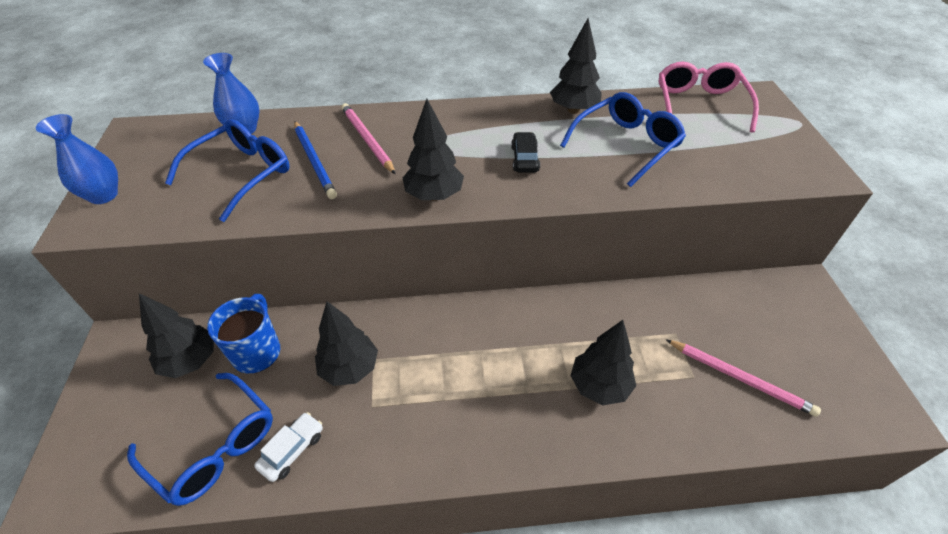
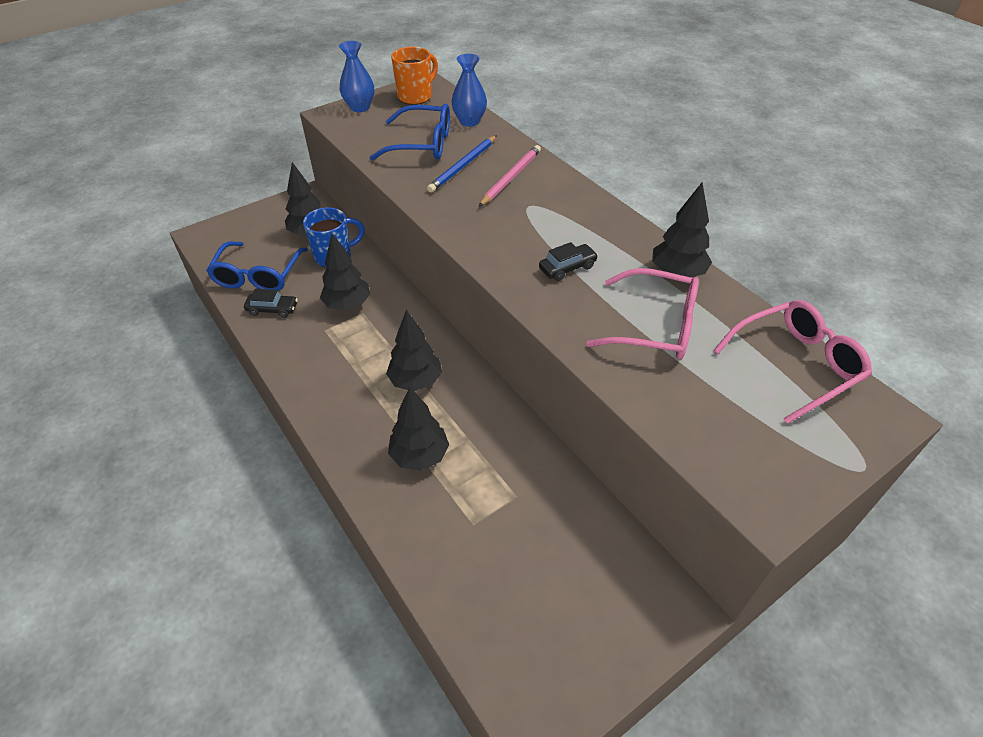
camera: 60 degrees right, 0 degrees up
white car [254,412,323,482] -> black car [244,289,298,318]
black tree [403,99,464,201] -> black tree moved to [386,310,442,391]
blue glasses [560,92,686,187] -> pink glasses [586,268,699,360]
pink pencil [666,339,821,417] -> none
none -> orange mug [391,47,438,105]

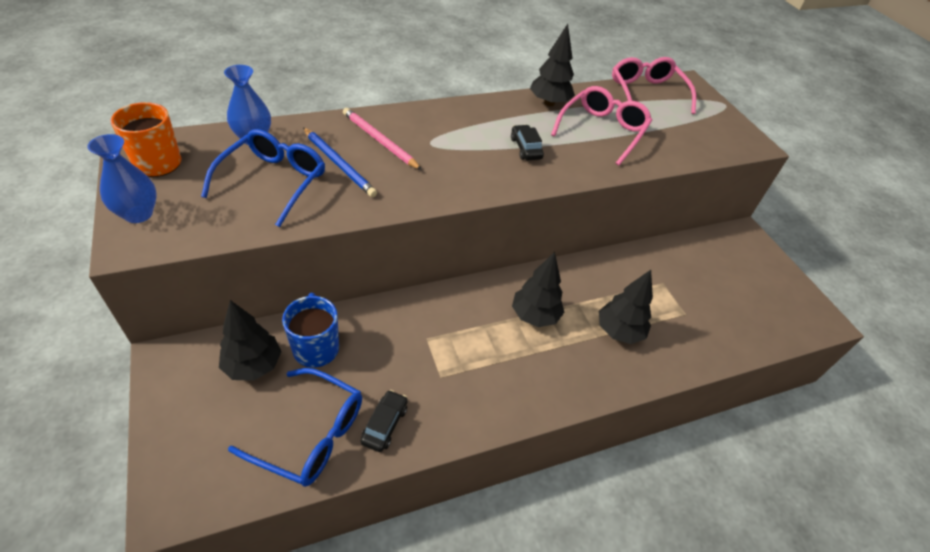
camera: 80 degrees left, 0 degrees up
black tree [320,233,370,311] -> none

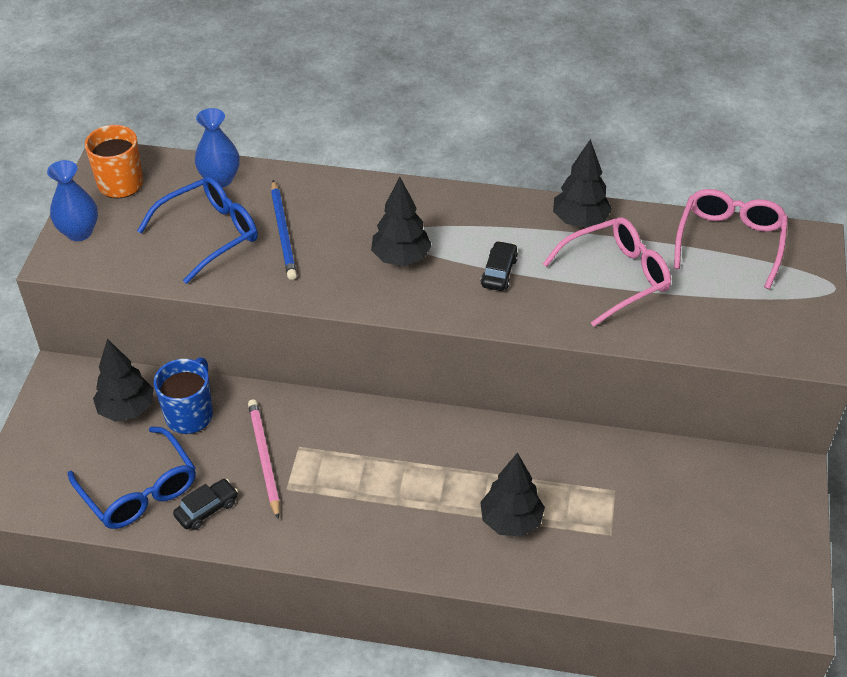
camera: 35 degrees right, 0 degrees up
pink pencil [343,108,422,170] -> pink pencil moved to [248,399,280,519]
black tree [512,252,564,327] -> black tree moved to [371,177,432,266]

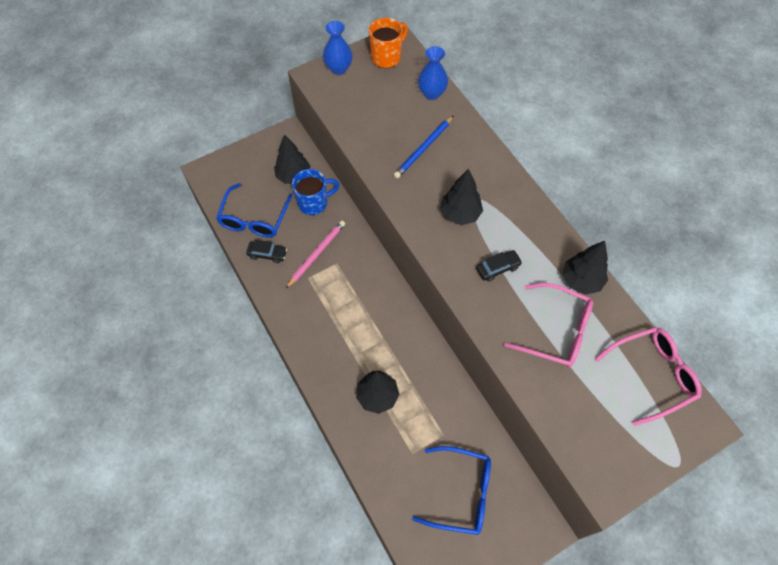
camera: 50 degrees right, 15 degrees up
blue glasses [137,176,258,284] -> blue glasses moved to [412,446,491,535]

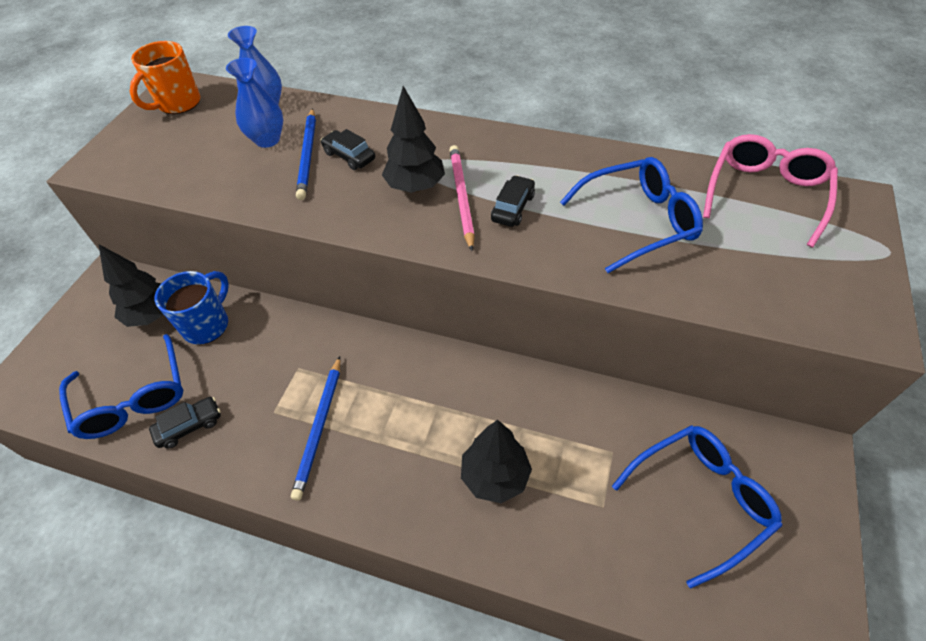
camera: 40 degrees left, 10 degrees down
pink pencil [286,220,345,288] -> pink pencil moved to [450,145,475,251]
blue vase [323,21,352,75] -> blue vase moved to [226,58,283,148]
orange mug [369,18,408,68] -> orange mug turned 150 degrees counterclockwise [130,41,200,114]
pink glasses [504,283,593,367] -> blue glasses [560,157,703,273]
black tree [563,241,608,295] -> none
none -> blue pencil [291,356,340,501]
none -> black car [320,129,375,170]

